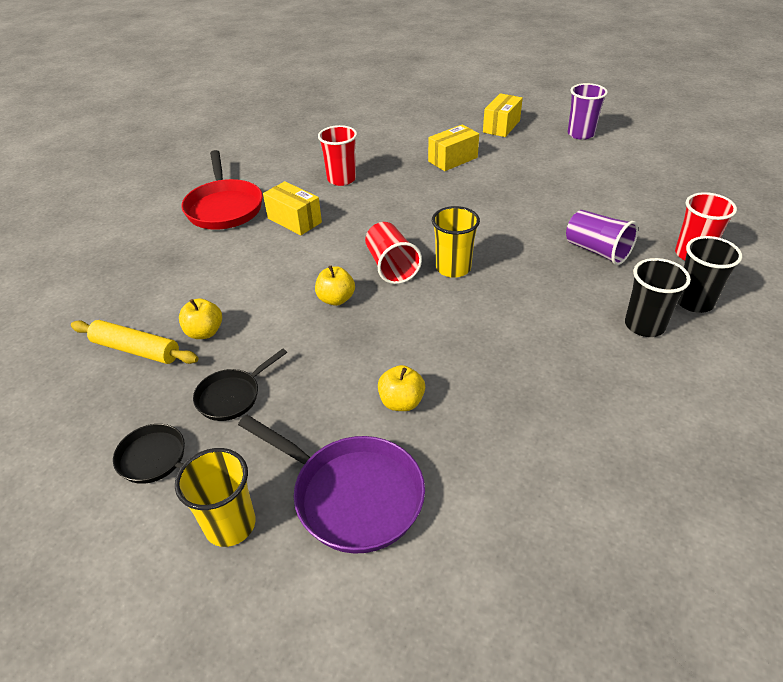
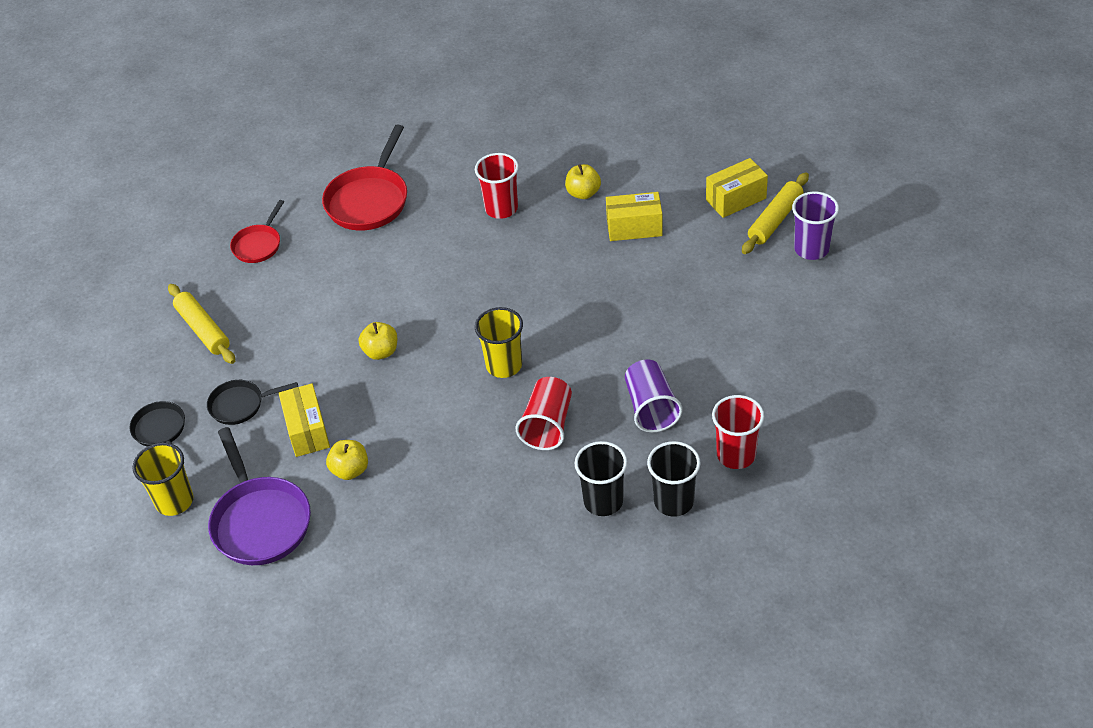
camera: 35 degrees right, 5 degrees up
yellow apple [179,299,222,339] -> yellow apple moved to [565,164,601,199]
yellow box [263,181,322,235] -> yellow box moved to [279,383,330,457]
red cup [365,222,422,284] -> red cup moved to [515,377,572,450]
none -> red pan [230,200,284,263]
none -> yellow rolling pin [742,172,809,254]

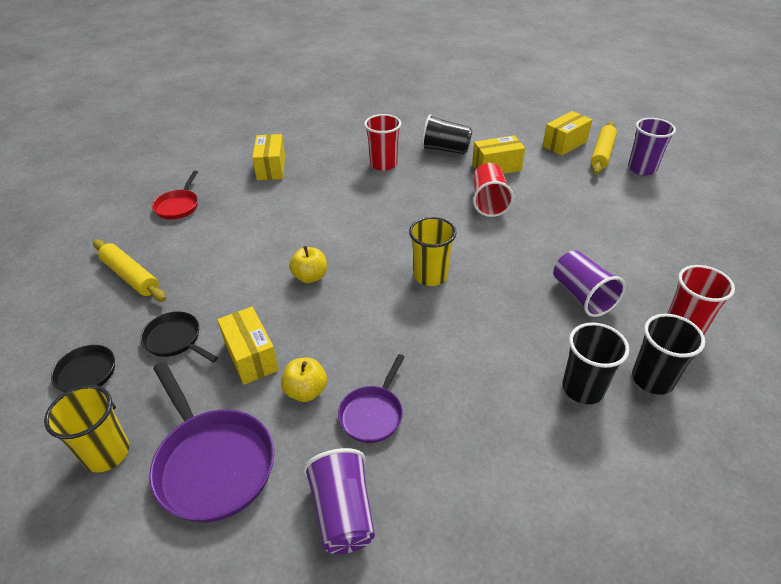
camera: 15 degrees left, 5 degrees down
black pan [207,380,298,425] -> black pan turned 60 degrees clockwise [141,312,218,363]
red pan [322,124,407,231] -> yellow box [252,134,285,180]
red cup [515,377,572,450] -> red cup moved to [473,163,514,217]
yellow apple [565,164,601,199] -> black cup [421,114,472,154]
none -> purple cup [303,448,375,554]
none -> purple pan [338,354,405,443]

